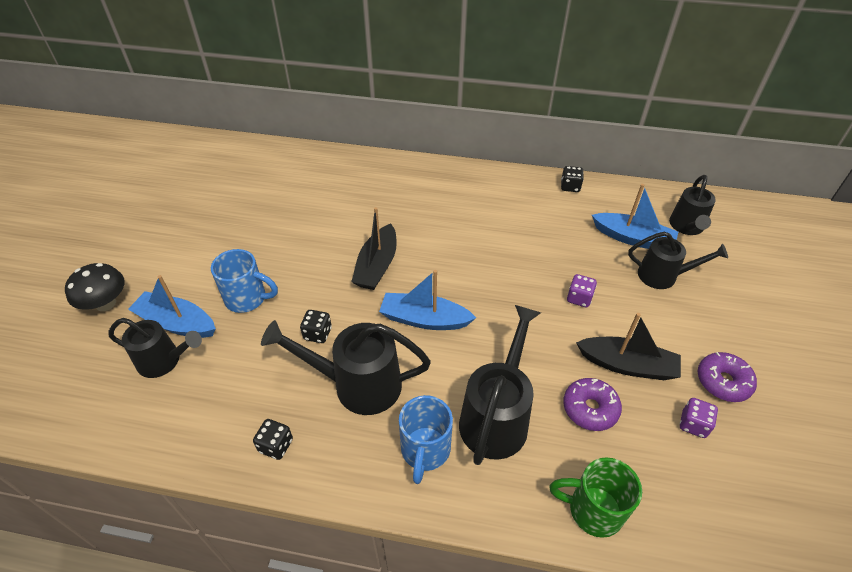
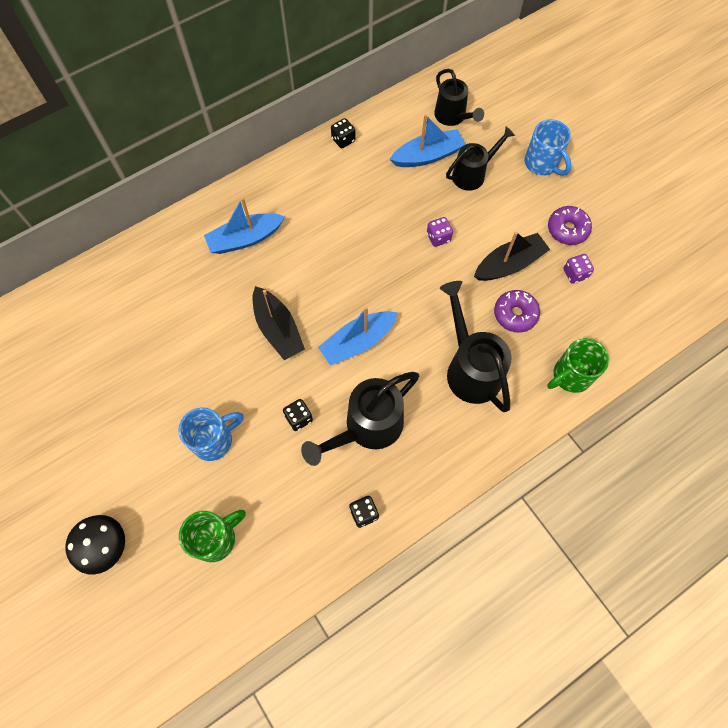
camera: 45 degrees left, 20 degrees up
black watering can [109,318,202,378] -> green mug [179,510,246,562]
blue boat [128,275,216,338] -> blue boat moved to [204,197,285,254]
blue mug [399,395,453,484] -> blue mug moved to [524,119,572,176]

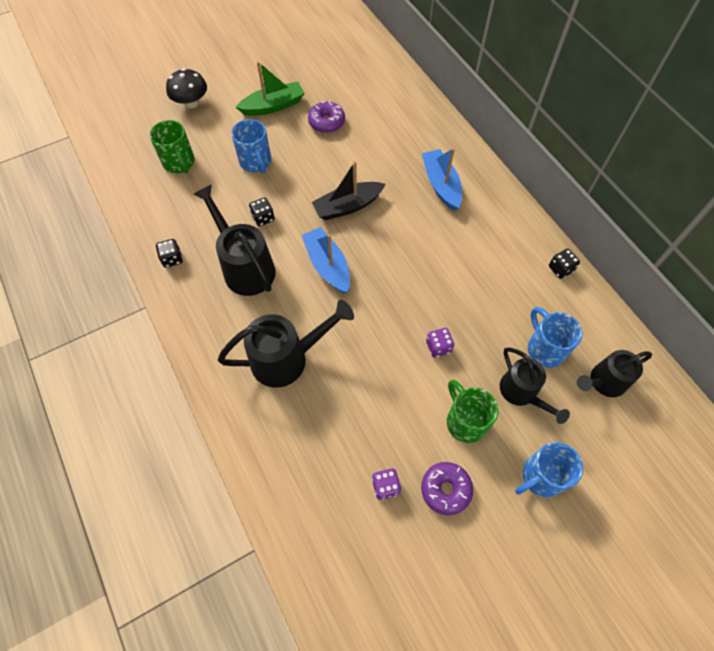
camera: 95 degrees right, 5 degrees down
blue boat [390,114,466,167] -> blue mug [528,307,582,368]
black boat [474,231,550,281] -> none
purple donut [494,290,540,333] -> purple donut moved to [308,101,345,133]
green mug [547,338,609,393] -> green mug moved to [447,380,498,443]
none -> green boat [236,61,305,116]

